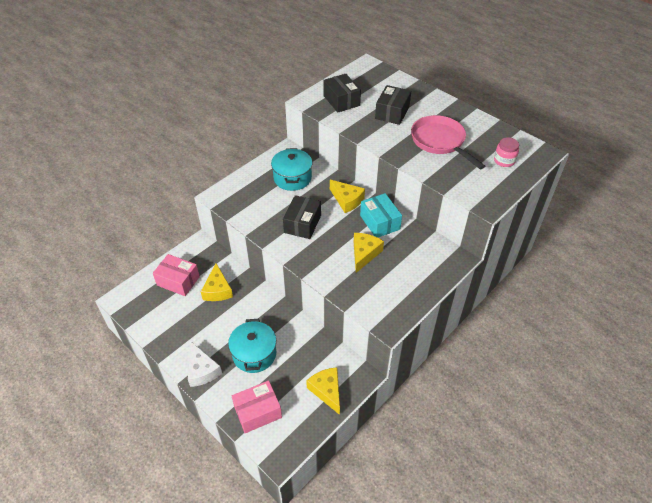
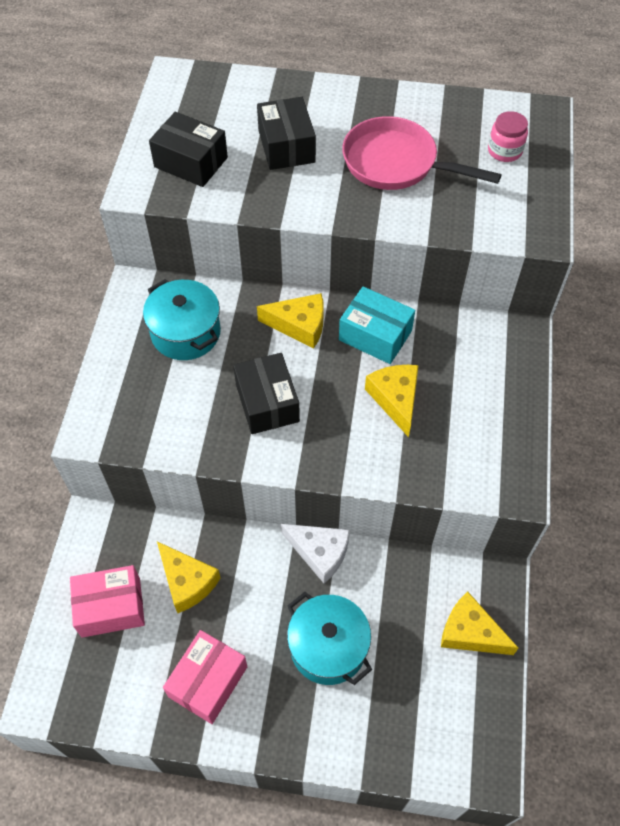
camera: 35 degrees left, 10 degrees up
white cheese [188,342,222,387] -> white cheese moved to [281,524,350,584]
pink box [232,380,282,433] -> pink box moved to [163,630,247,724]

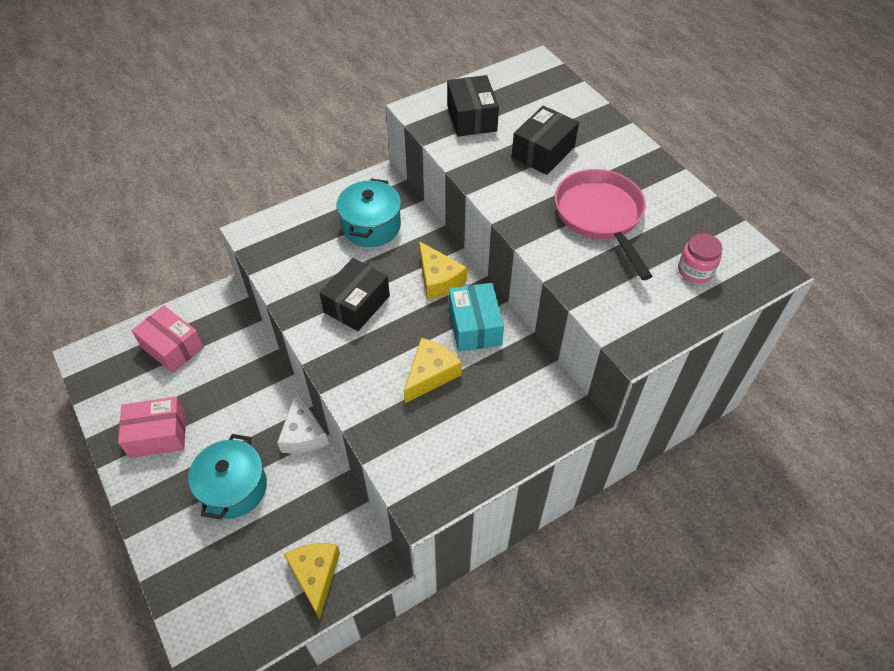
camera: 50 degrees right, 5 degrees down
yellow cheese [157,542,220,613] -> none

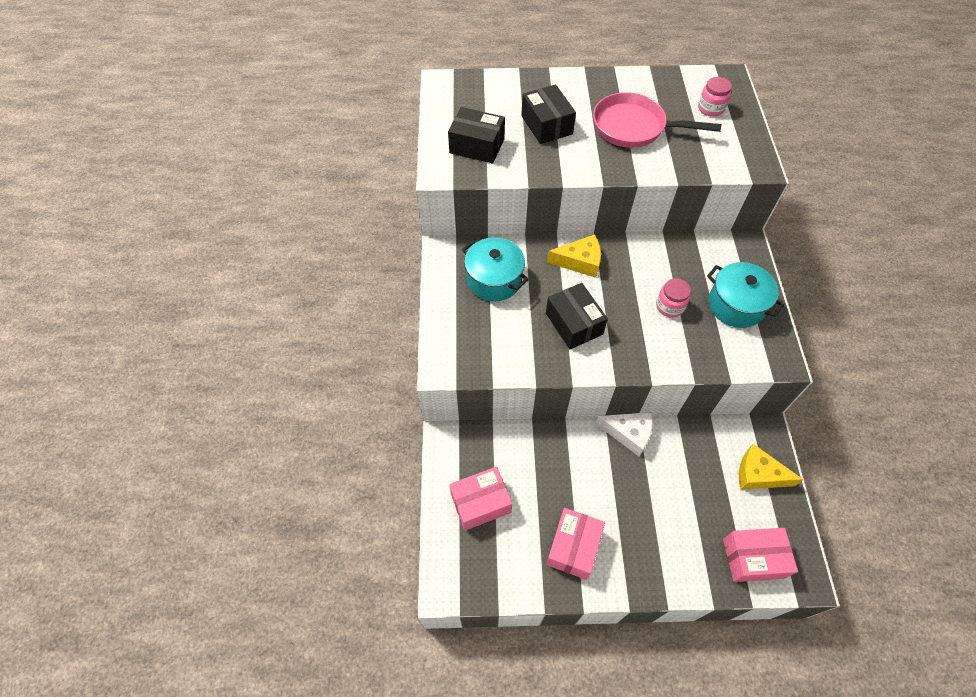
camera: 60 degrees left, 5 degrees up
turquoise pot [188,434,267,519] -> turquoise pot moved to [707,262,784,328]
yellow cheese [404,338,462,403] -> pink jar [656,278,691,318]
turquoise box [449,283,504,352] -> none
none -> pink box [723,528,798,582]

